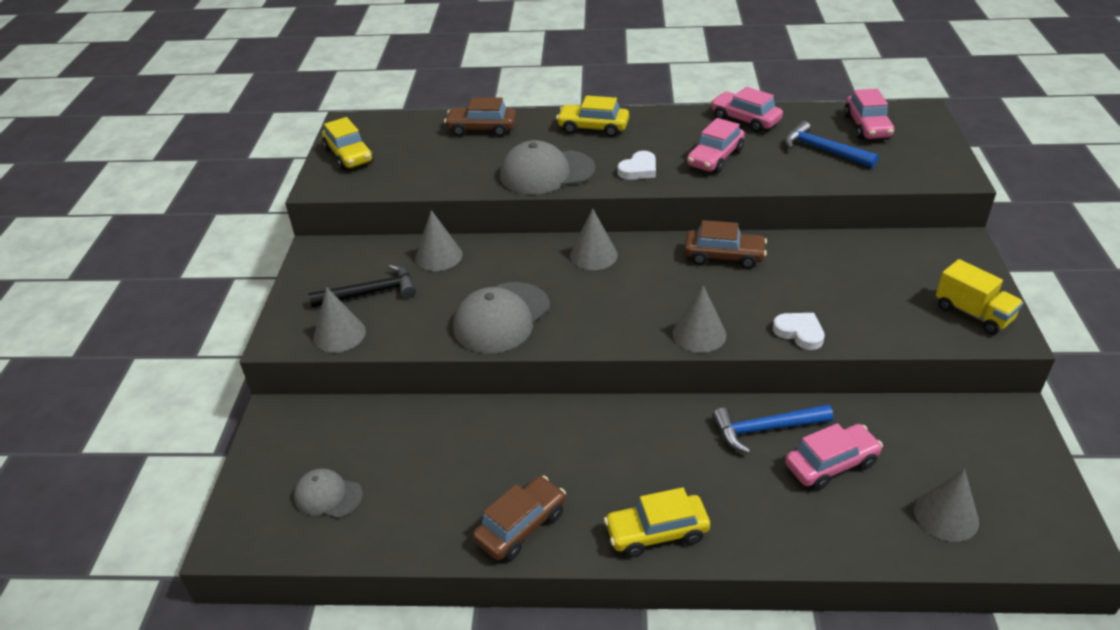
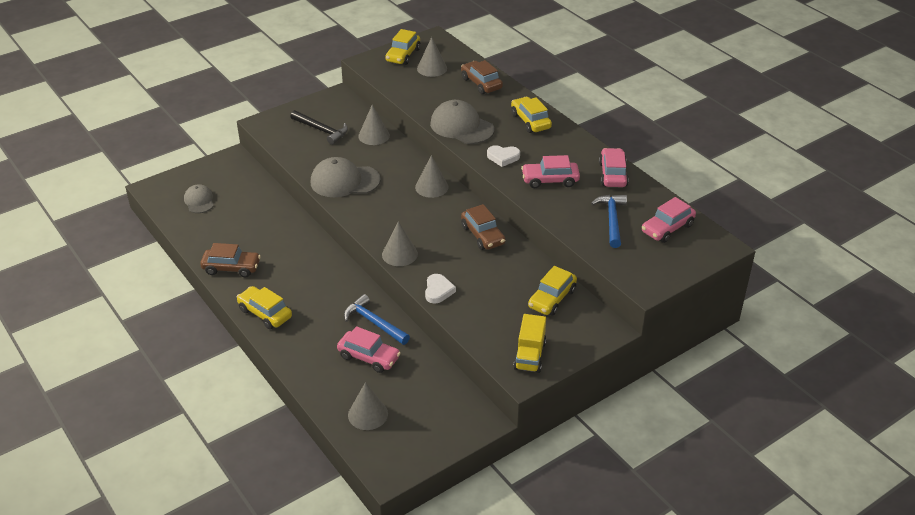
camera: 50 degrees right, 0 degrees up
grey cone [313,287,366,353] -> grey cone moved to [417,37,447,77]
none -> yellow car [528,266,577,316]

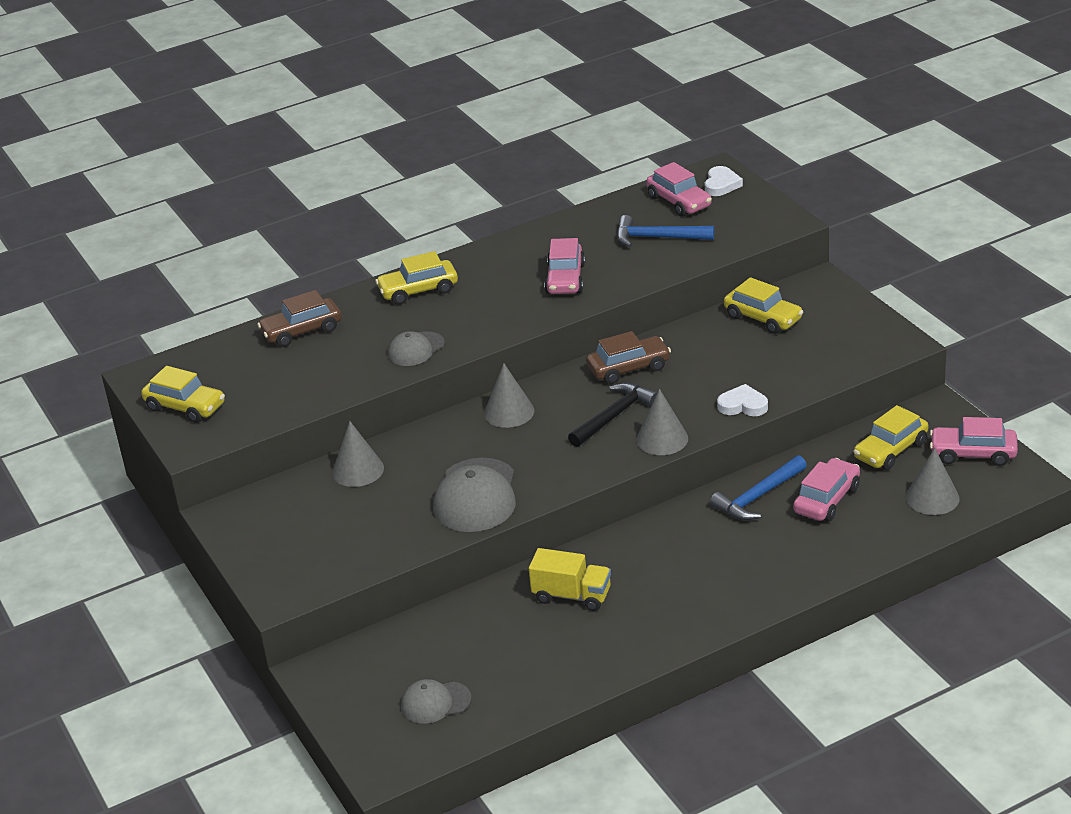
camera: 80 degrees left, 5 degrees down
brown car [200,243,261,277] -> none
yellow car [236,286,292,329] -> yellow car moved to [854,405,928,470]
black hammer [291,110,348,145] -> black hammer moved to [568,383,657,447]
grey cone [417,37,447,77] -> none
grey cap [430,100,494,144] -> grey cap [388,331,445,366], size x0.58
white heart [487,145,520,167] -> white heart moved to [705,166,743,196]
yellow truck [513,314,546,373] -> yellow truck moved to [529,548,611,611]
pink car [599,148,629,187] -> pink car moved to [930,417,1018,466]

